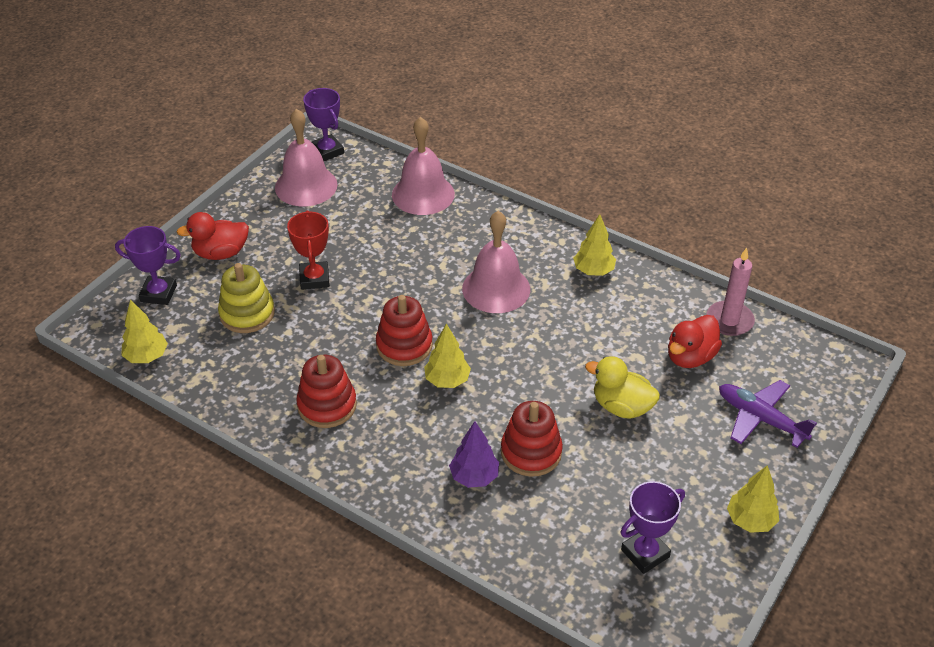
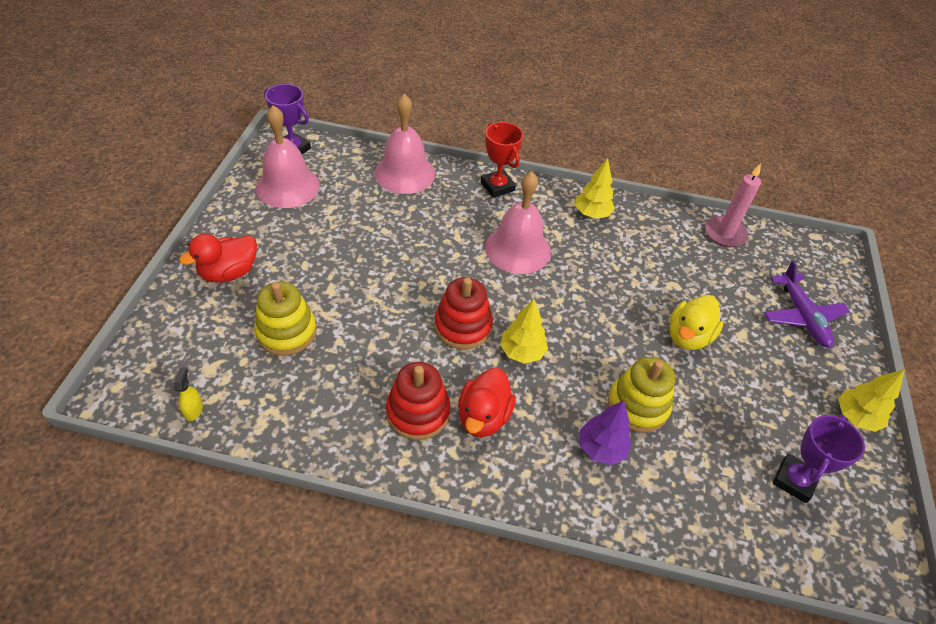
camera: 25 degrees left, 5 degrees up
purple trophy [115,226,181,305] -> none
yellow tree [121,300,168,363] -> yellow spray bottle [174,367,203,421]
red trophy [287,210,330,290] -> red trophy moved to [481,122,523,198]
red stacking toy [501,401,563,477] -> yellow stacking toy [608,357,675,433]
yellow duck [585,356,660,418] -> yellow duck turned 60 degrees counterclockwise [669,295,723,350]
red duck [668,315,722,368] -> red duck moved to [458,368,516,437]
purple plane [719,380,817,448] -> purple plane turned 120 degrees counterclockwise [764,260,850,347]

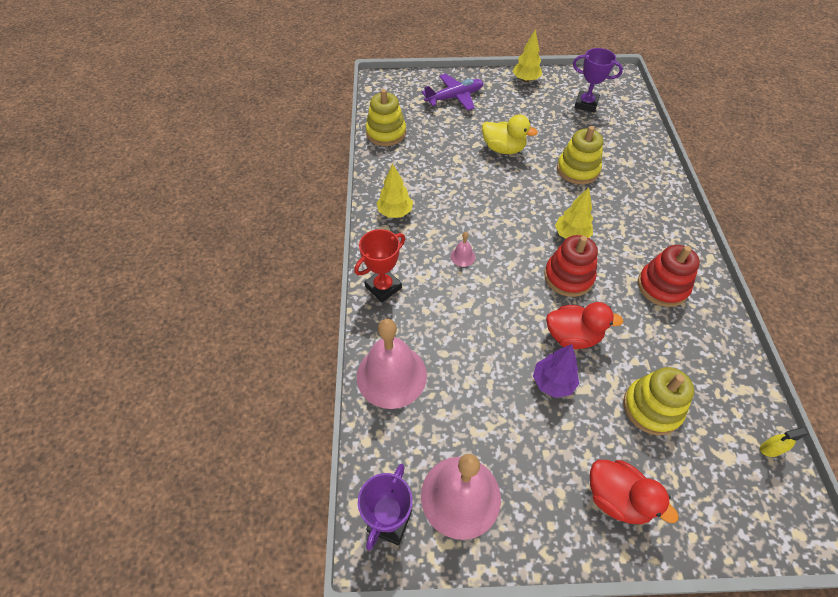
camera: 100 degrees left, 5 degrees up
red duck [458,368,516,437] -> red duck moved to [546,302,624,349]
pink bell [485,171,551,274] -> pink bell [451,232,476,267], size x0.41
purple tree [580,400,632,465] -> purple tree moved to [533,344,579,398]
pink candle [705,163,761,247] -> yellow stacking toy [366,89,406,146]

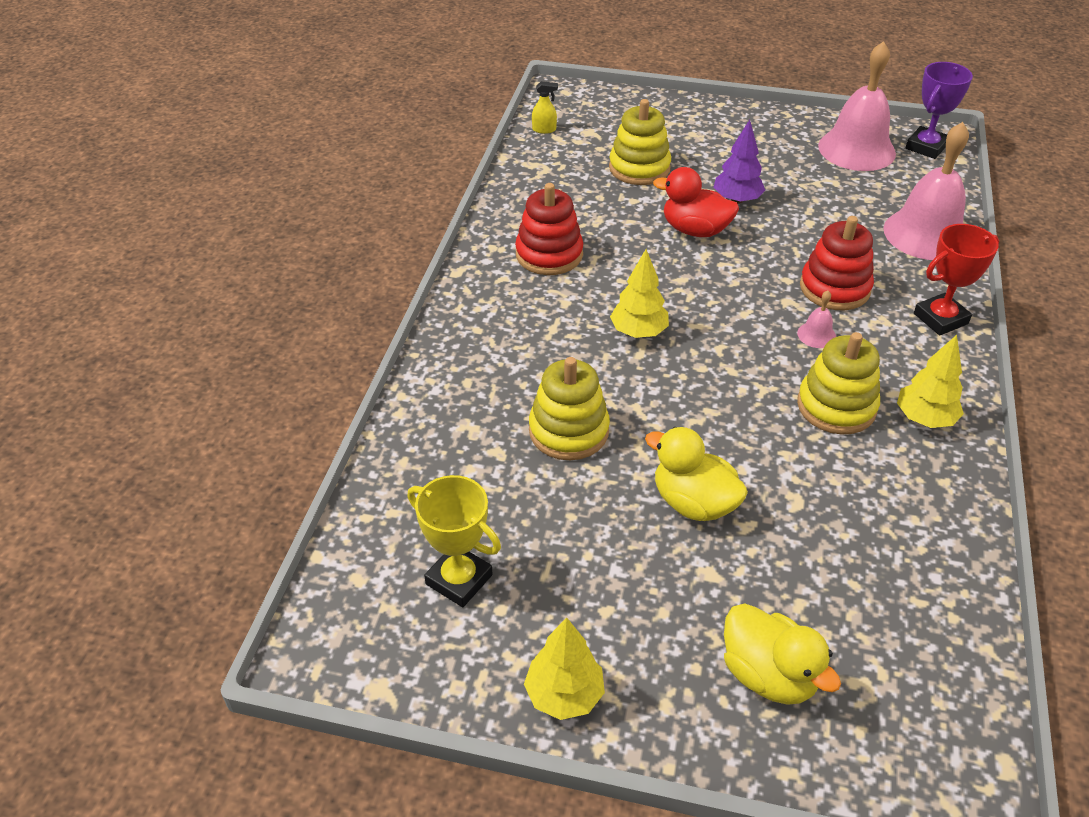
camera: 165 degrees left, 10 degrees down
yellow stacking toy [366,89,406,146] -> yellow stacking toy moved to [797,332,880,434]
purple plane [422,74,483,111] -> yellow duck [724,603,841,705]
red stacking toy [544,235,598,297] -> red stacking toy moved to [800,216,874,310]
purple trophy [573,48,623,112] -> yellow trophy [407,475,501,607]
red duck [590,460,679,524] -> none

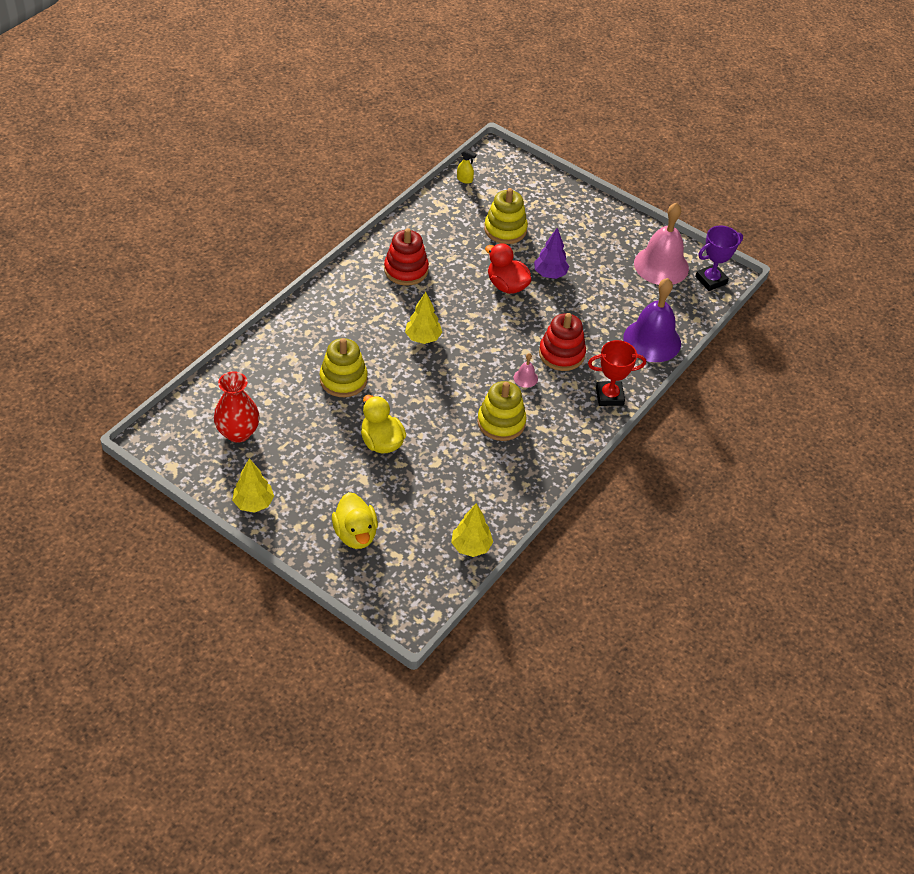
camera: 20 degrees right, 5 degrees up
yellow trophy [407,475,501,607] -> red vase [214,371,260,443]
pink bell [883,122,969,260] -> purple bell [623,278,681,362]
yellow tree [897,335,964,428] -> yellow tree moved to [451,503,493,557]

